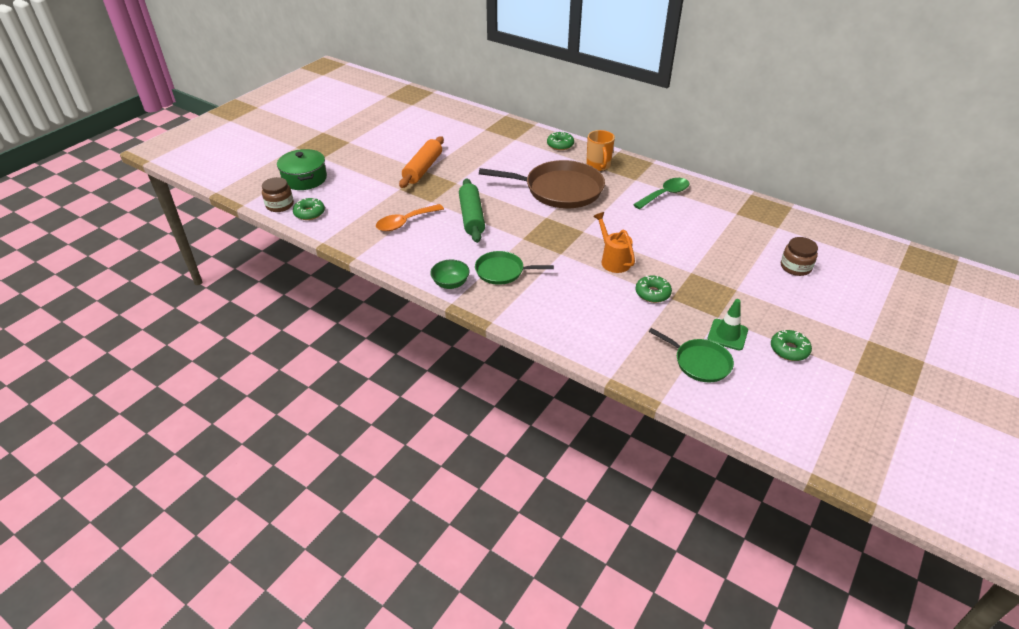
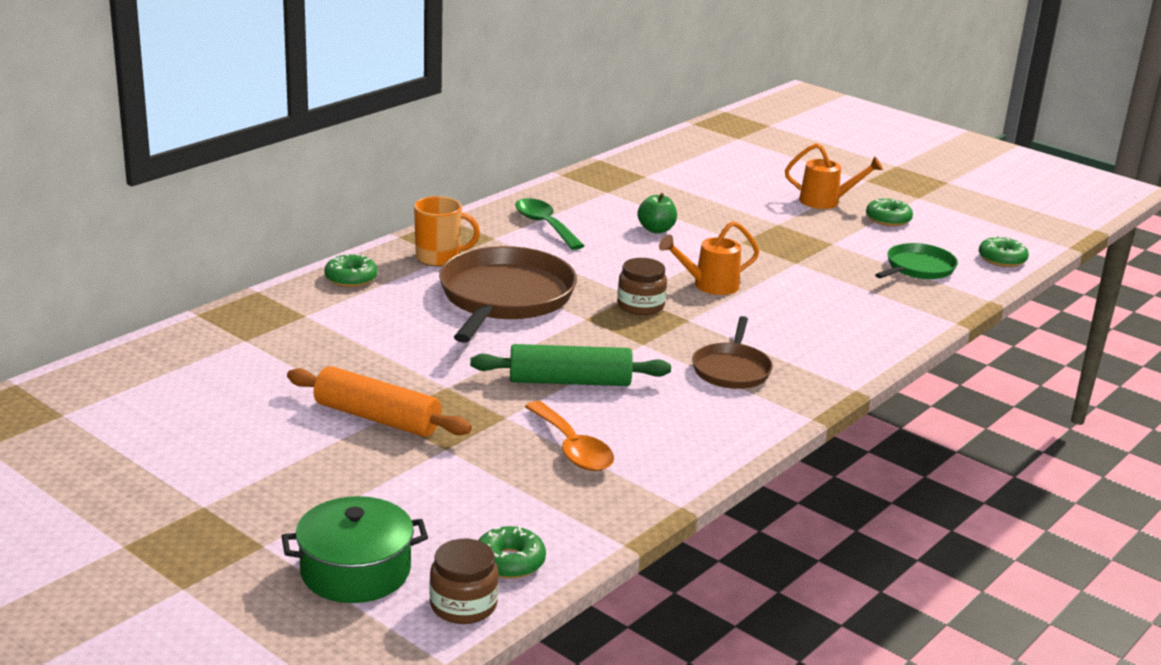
camera: 85 degrees left, 15 degrees down
green bowl [430,260,470,289] -> none
green pan [475,251,554,285] -> brown pan [692,316,773,389]
green donut [635,275,672,303] -> green donut moved to [979,236,1029,267]
green traffic cone [707,299,748,350] -> none
brown jar [781,237,818,276] -> brown jar moved to [617,258,667,315]
none -> green apple [637,193,677,233]
none -> orange watering can [785,143,883,209]

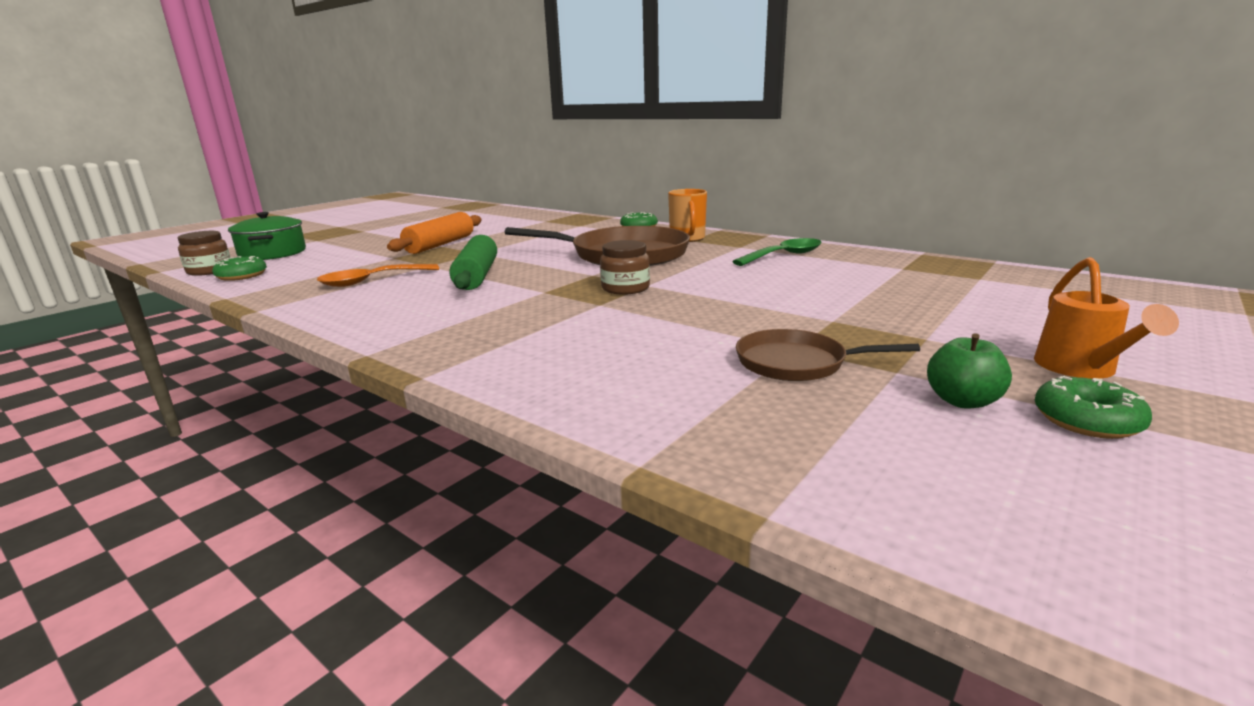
camera: 90 degrees right, 5 degrees down
green apple [637,193,677,233] -> green apple moved to [927,333,1012,409]
orange watering can [659,221,759,295] -> none
brown pan [692,316,773,389] -> brown pan moved to [736,329,920,381]
green pan [875,243,958,279] -> none
green donut [979,236,1029,267] -> none

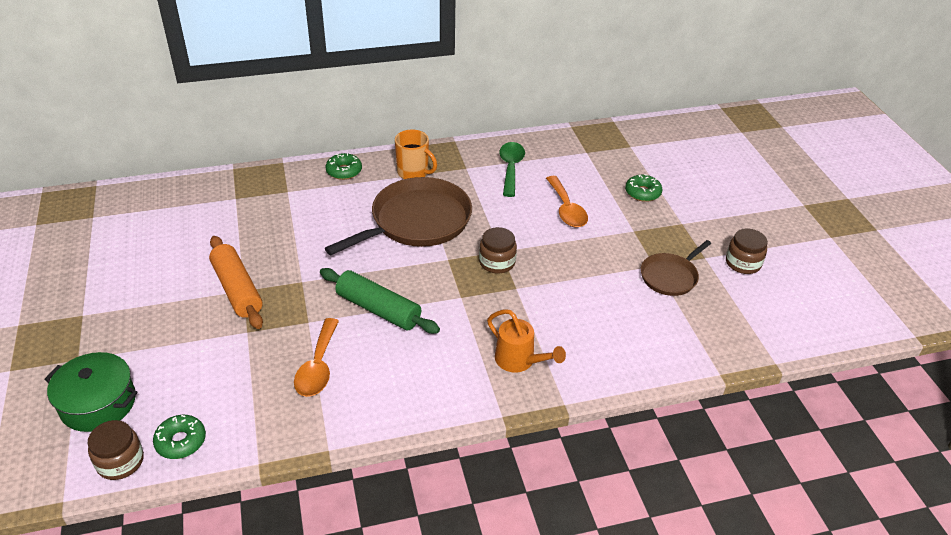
camera: 55 degrees left, 20 degrees up
green apple [927,333,1012,409] -> brown jar [726,228,768,274]
orange watering can [1034,257,1179,379] -> orange watering can moved to [487,309,566,372]
green donut [1035,376,1152,439] -> green donut moved to [625,174,662,202]
none -> orange spoon [546,176,588,227]

